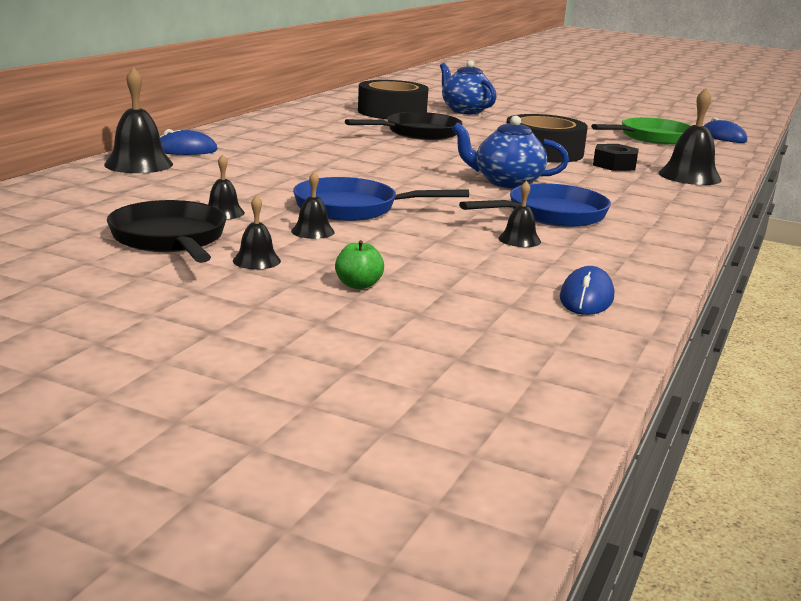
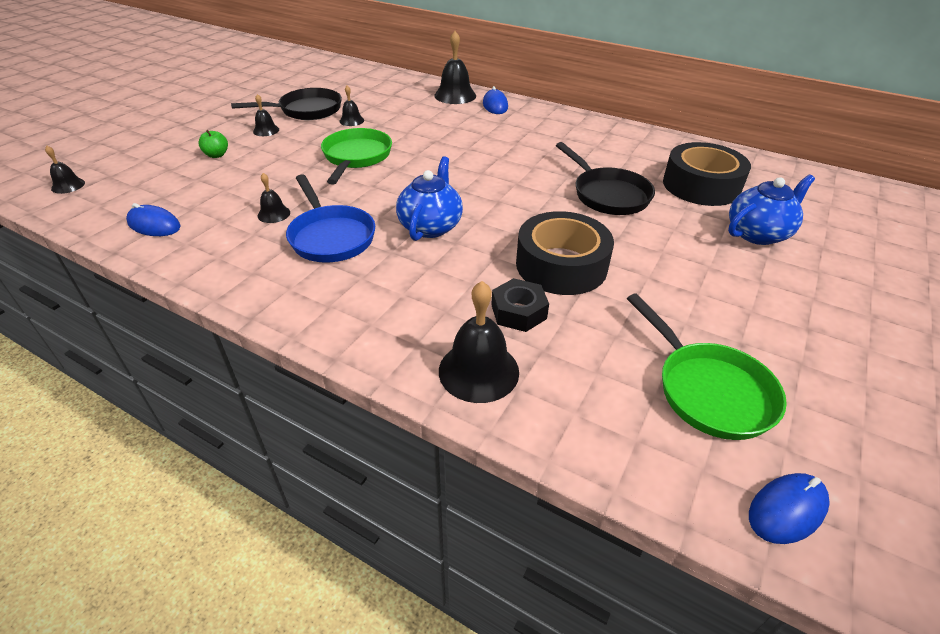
camera: 95 degrees right, 20 degrees up
black bell [291,171,335,239] -> black bell moved to [45,146,85,194]
blue pan [293,177,469,221] -> green pan [321,128,392,185]

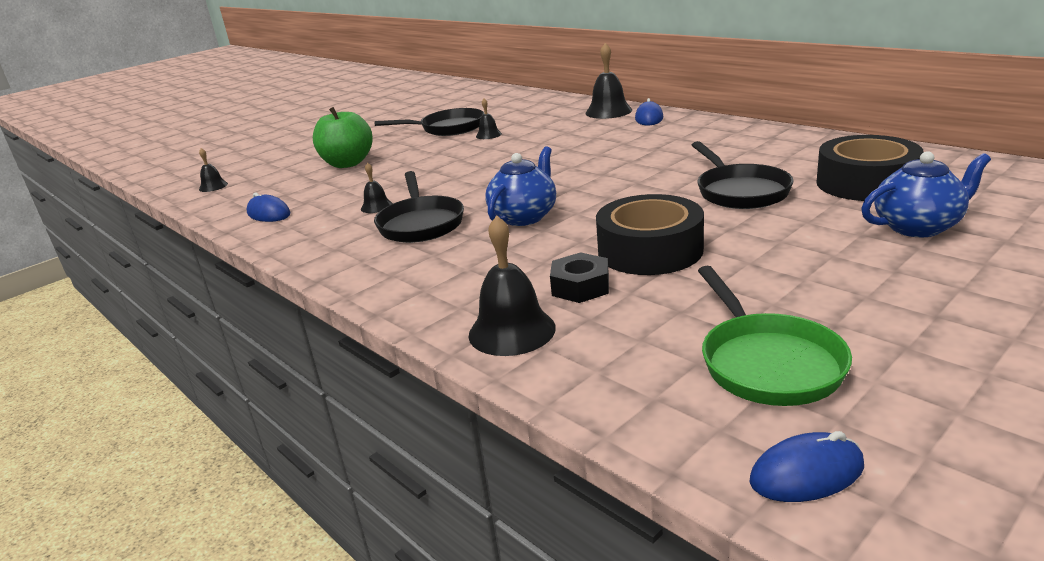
camera: 20 degrees right, 15 degrees down
green apple [199,130,228,158] -> green apple [313,107,373,168], size x2.18
black bell [253,94,279,136] -> none
blue pan [286,174,375,263] -> black pan [374,171,464,243]
green pan [321,128,392,185] -> none

